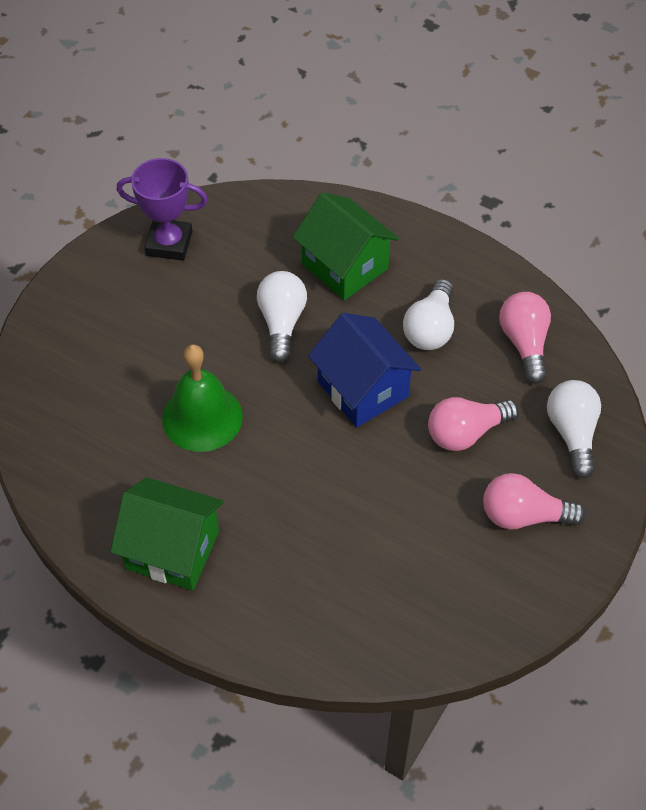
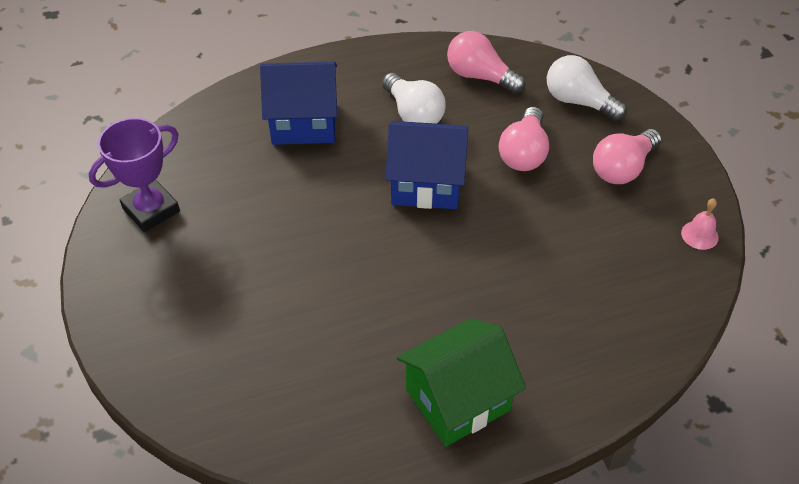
camera: 50 degrees left, 5 degrees down
green bell [162,344,243,452] -> none
white light bulb [257,271,307,362] -> none
green house [292,192,399,300] -> blue house [260,62,337,145]
none -> pink bell [681,198,719,250]

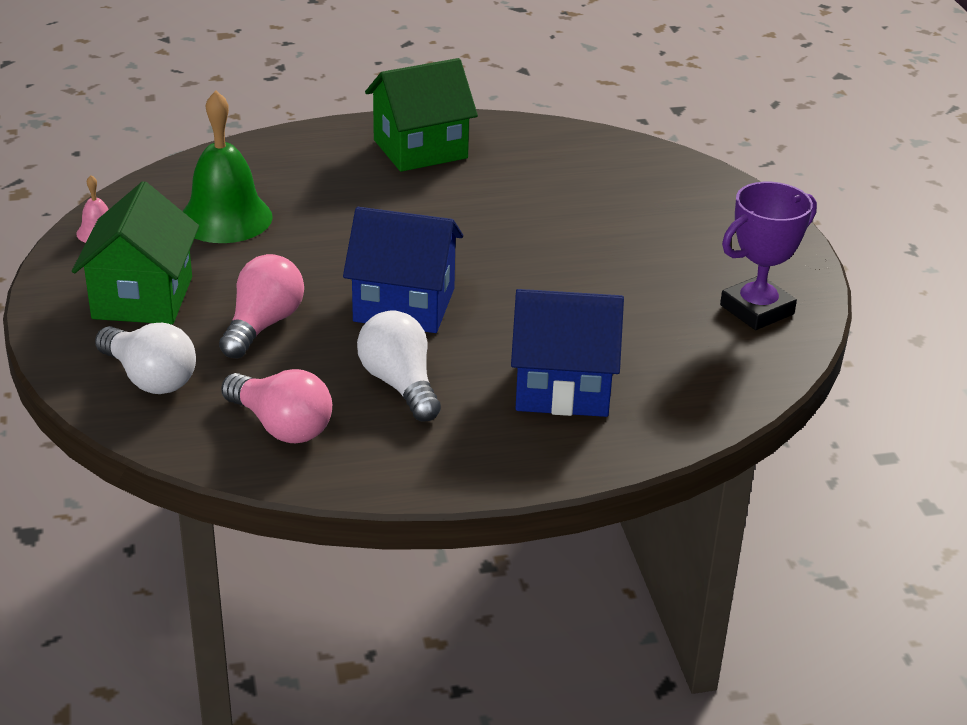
camera: 175 degrees left, 15 degrees down
pink light bulb [593,129,662,184] -> green house [72,181,199,324]
none -> green bell [183,91,273,243]

